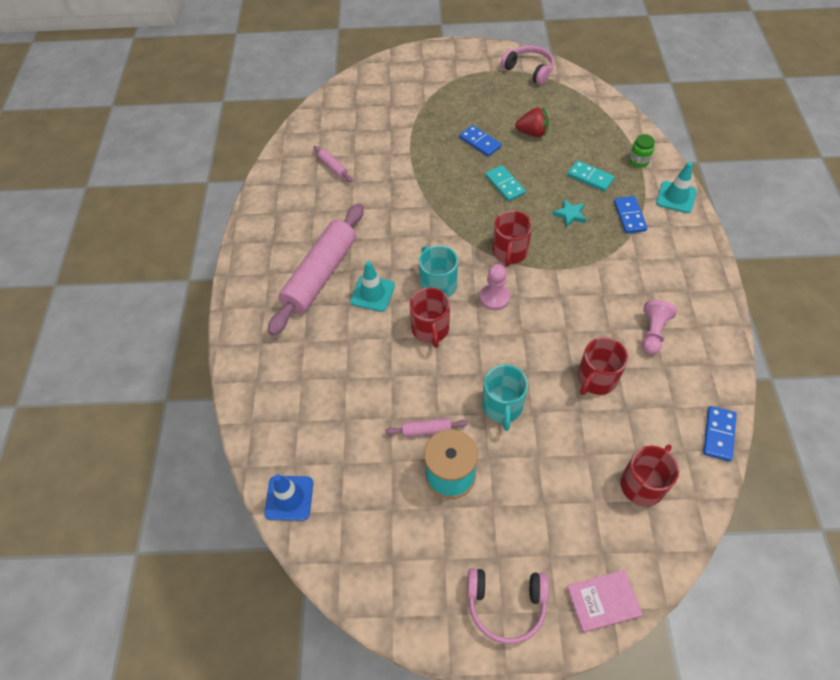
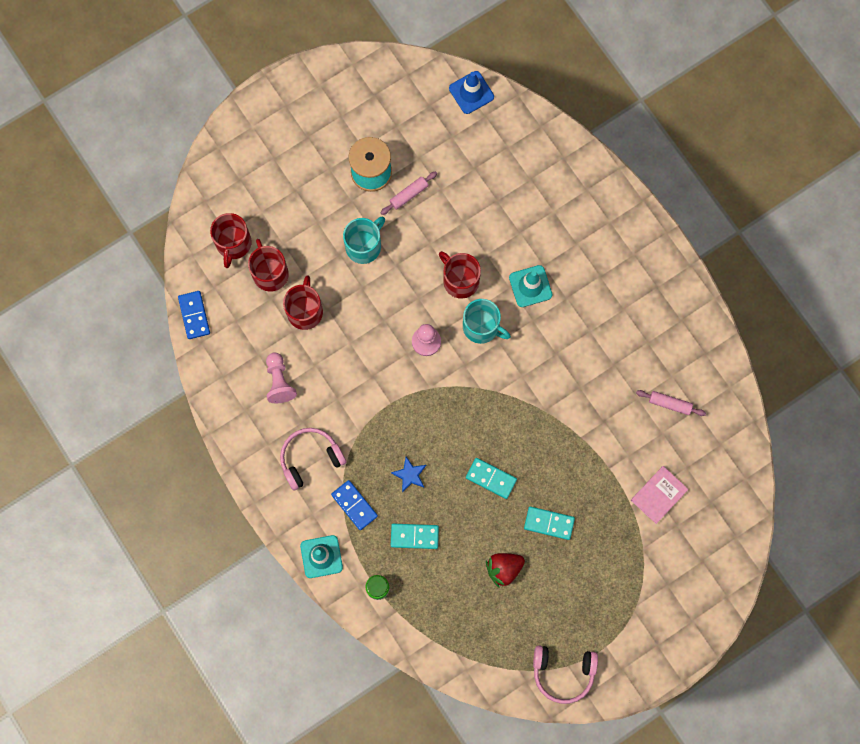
camera: 145 degrees right, 20 degrees up
pink rolling pin [268,203,364,336] -> none
blue domino [459,125,502,157] -> turquoise domino [524,506,575,540]
pink headphones [467,568,549,644] -> pink headphones moved to [280,428,346,491]
turquoise mug [482,365,528,431] -> turquoise mug turned 75 degrees clockwise [343,217,385,264]
red mug [492,211,532,267] -> red mug moved to [248,239,289,292]
turquoise star [552,199,587,228] -> blue star [391,457,426,492]
pink book [566,570,643,633] -> pink book moved to [631,466,689,524]

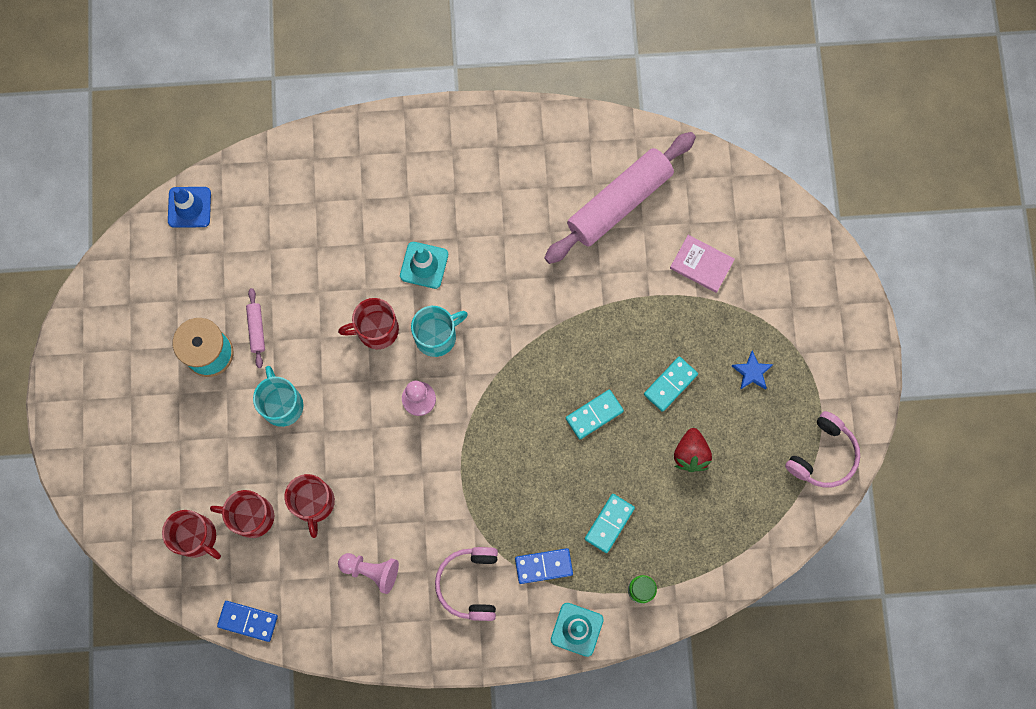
camera: 60 degrees left, 0 degrees up
red mug [283,276,323,330] -> red mug turned 135 degrees counterclockwise [284,474,335,538]
blue star [391,457,426,492] -> blue star moved to [732,350,774,390]
pink book [631,466,689,524] -> pink book turned 45 degrees counterclockwise [670,235,735,293]
pink rolling pin [636,390,706,416] -> pink rolling pin [544,132,696,264], size x2.45

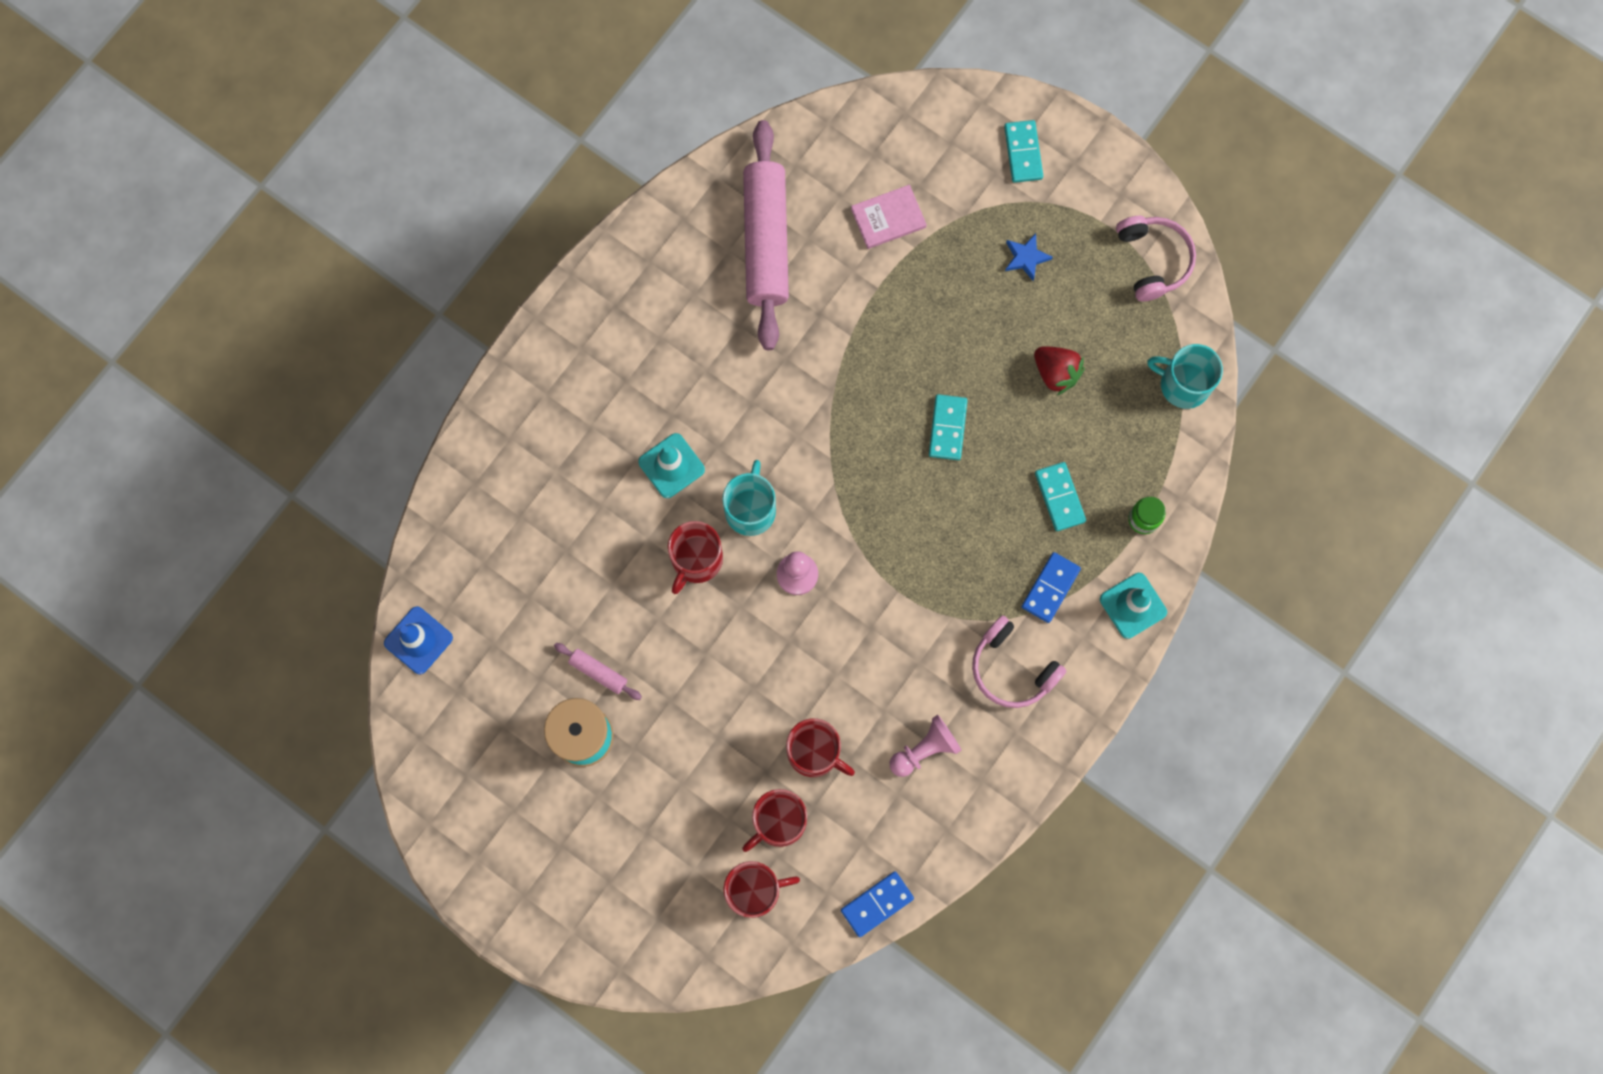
camera: 50 degrees left, 0 degrees up
turquoise mug [253,366,304,427] -> turquoise mug moved to [1147,344,1223,409]
turquoise domino [644,357,698,412] -> turquoise domino moved to [1004,120,1043,183]

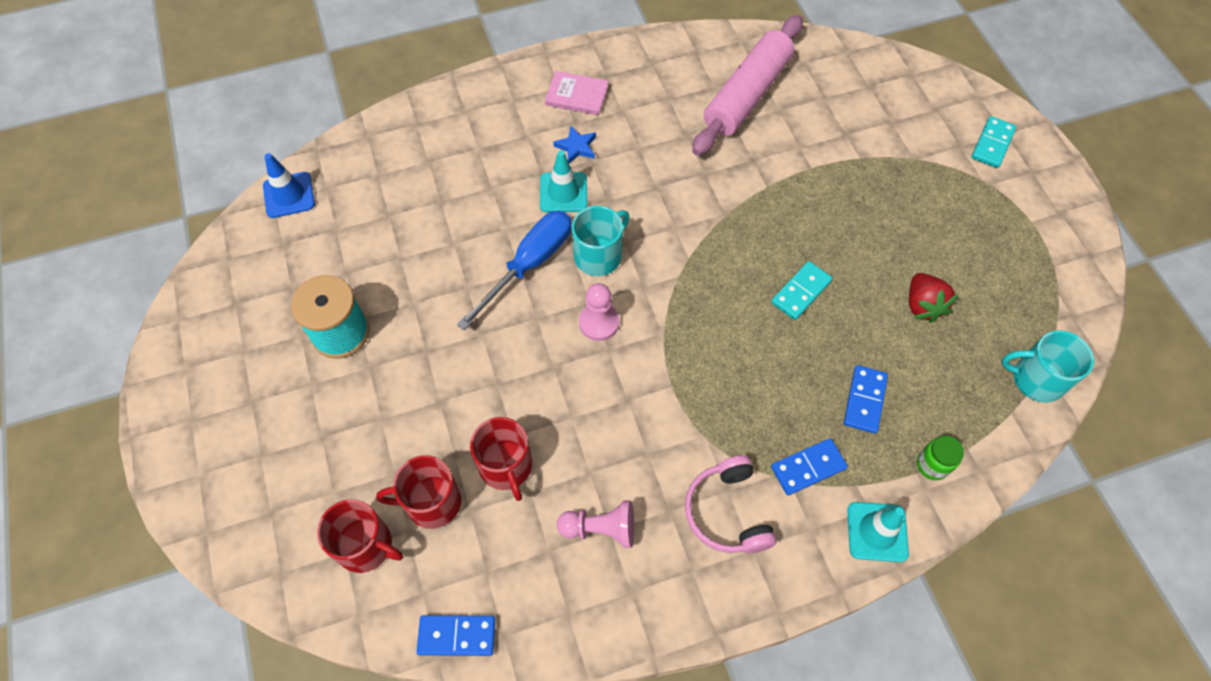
camera: 35 degrees right, 15 degrees down
pink rolling pin [554,643,642,700] -> none
red mug [668,521,723,594] -> blue screwdriver [457,211,572,330]
pink book [851,185,927,249] -> pink book moved to [545,71,608,115]
blue star [1005,233,1053,281] -> blue star moved to [553,126,596,164]
turquoise domino [1035,462,1086,531] -> blue domino [844,365,888,434]
pink headphones [1116,216,1196,301] -> none
turquoise mug [1147,344,1223,409] -> turquoise mug turned 45 degrees counterclockwise [1002,330,1094,403]

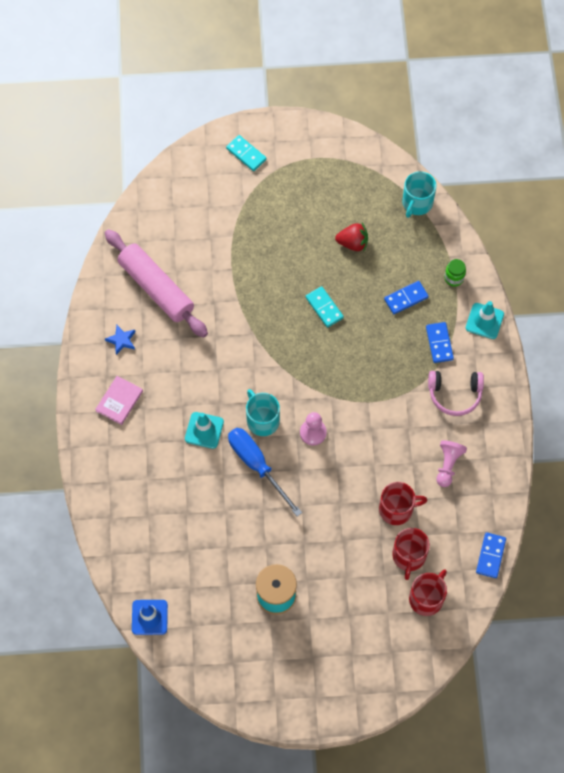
camera: 75 degrees left, 5 degrees up
blue star [553,126,596,164] -> blue star moved to [105,325,136,355]
blue domino [844,365,888,434] -> blue domino turned 60 degrees counterclockwise [384,281,428,314]

